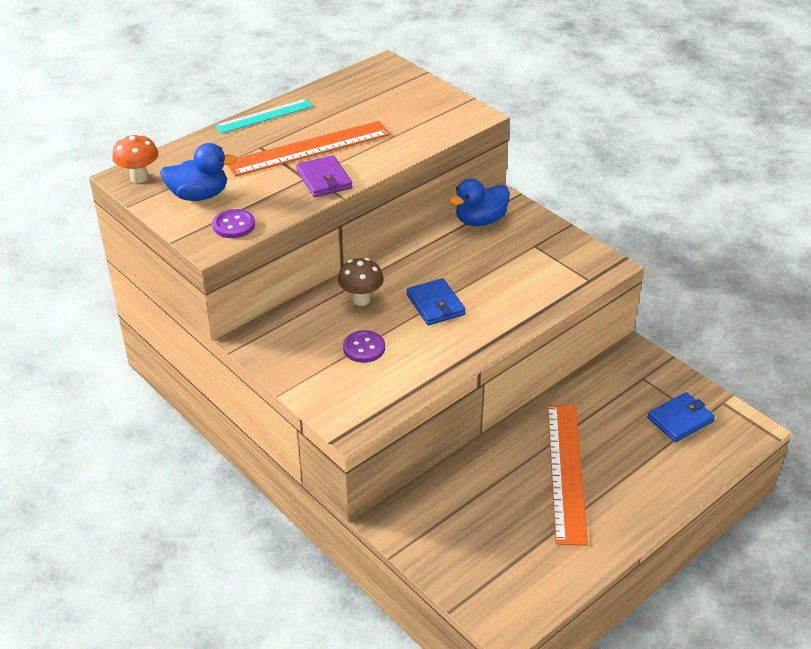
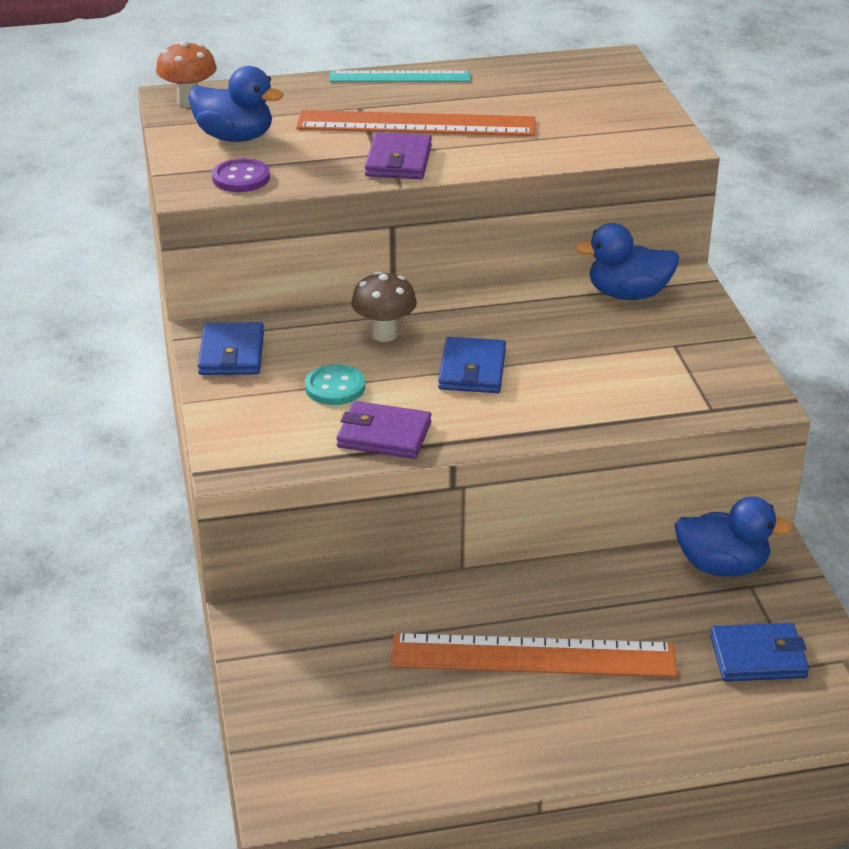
camera: 30 degrees right, 5 degrees down
purple button [343,330,385,363] -> turquoise button [305,364,365,405]
orange ruler [547,405,588,546] -> orange ruler turned 60 degrees clockwise [391,633,677,677]
none -> blue wallet [198,322,264,375]
none -> purple wallet [336,401,431,459]
none -> blue duck [674,496,793,577]

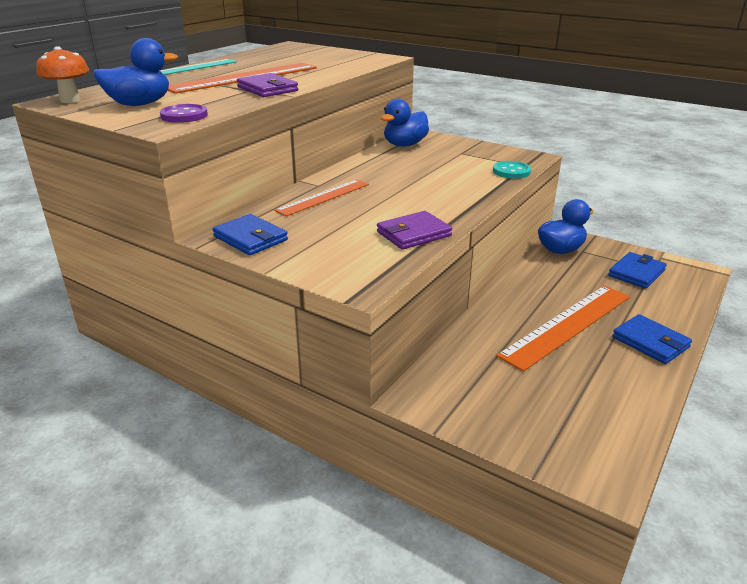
camera: 45 degrees left, 5 degrees down
turquoise button [305,364,365,405] -> turquoise button moved to [493,161,531,179]
brown mushroom [351,271,417,342] -> orange ruler [274,180,369,216]
blue wallet [438,337,506,393] -> blue wallet moved to [612,314,692,364]

